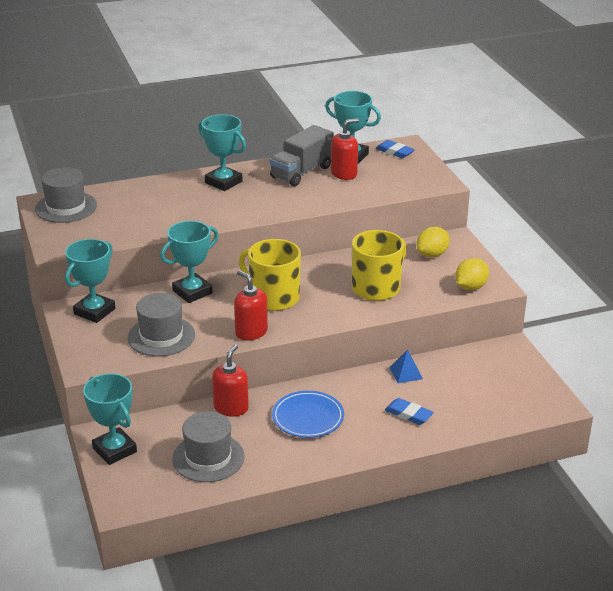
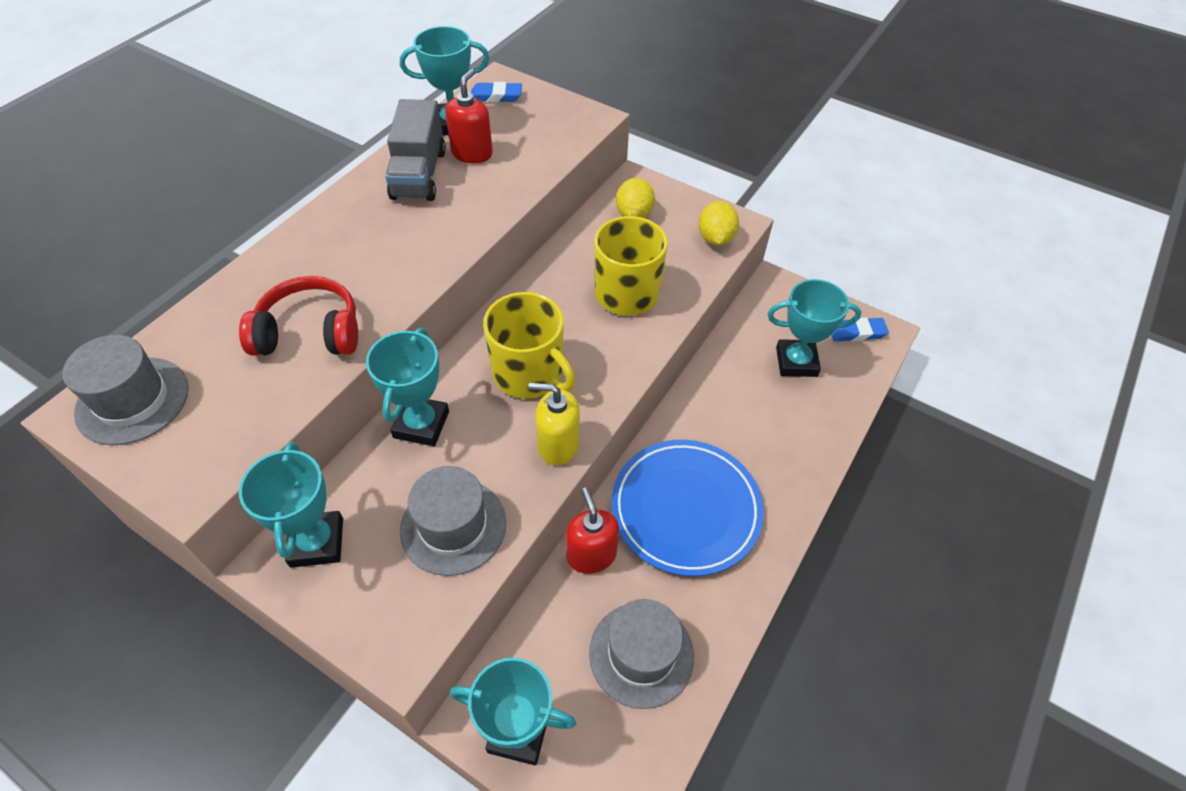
camera: 40 degrees left, 20 degrees up
turquoise trophy [198,114,246,191] -> turquoise trophy moved to [767,279,861,377]
red soap dispenser [234,270,268,340] -> yellow soap dispenser [528,383,580,465]
yellow mug [239,239,301,311] -> yellow mug turned 135 degrees counterclockwise [483,292,576,399]
blue plate [272,391,344,438] -> blue plate [611,440,764,576], size x1.54
blue eraser [385,398,434,425] -> blue eraser moved to [831,317,889,342]
blue pyramid [389,349,423,383] -> none
none -> red headphones [239,276,358,356]

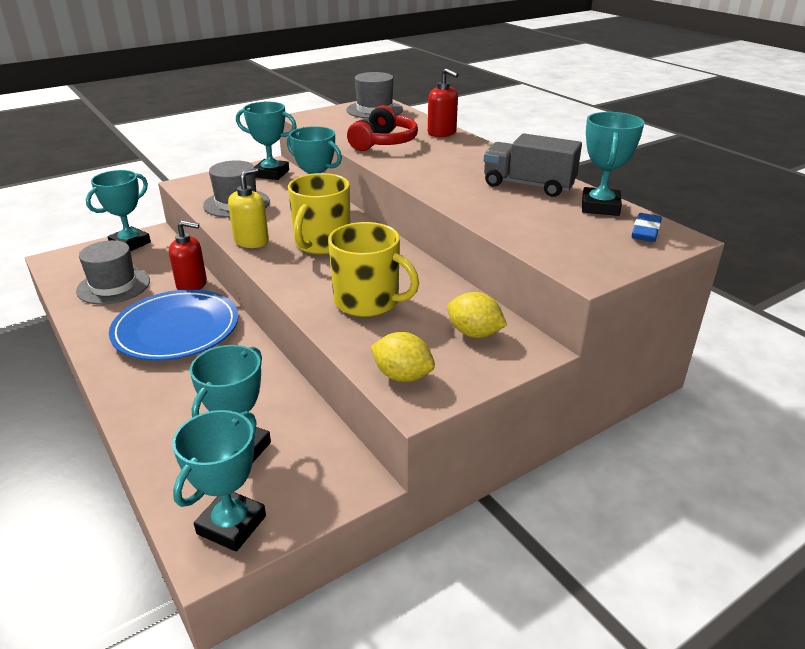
camera: 115 degrees right, 20 degrees down
red soap dispenser [445,69,493,163] -> red soap dispenser moved to [428,68,459,137]
yellow mug [483,292,576,399] -> yellow mug turned 45 degrees counterclockwise [288,173,351,254]
blue eraser [831,317,889,342] -> turquoise trophy [172,410,266,552]

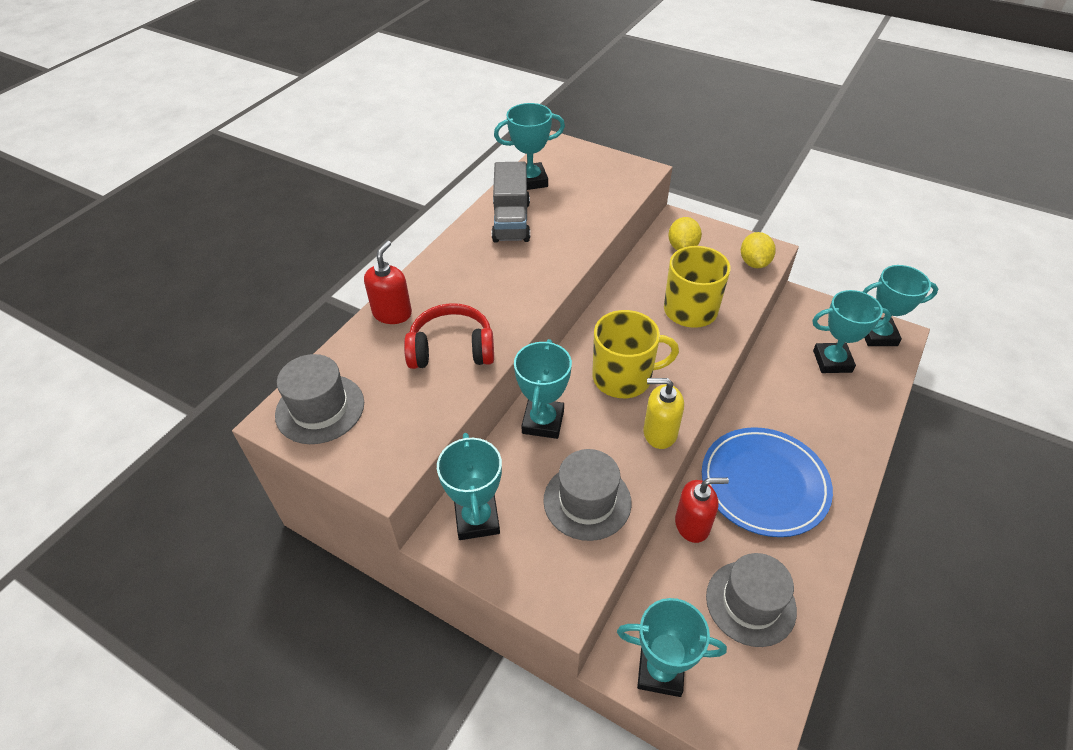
camera: 115 degrees left, 15 degrees up
red soap dispenser [169,221,207,290] -> red soap dispenser turned 105 degrees clockwise [675,478,729,543]
blue eraser [632,213,662,242] -> none

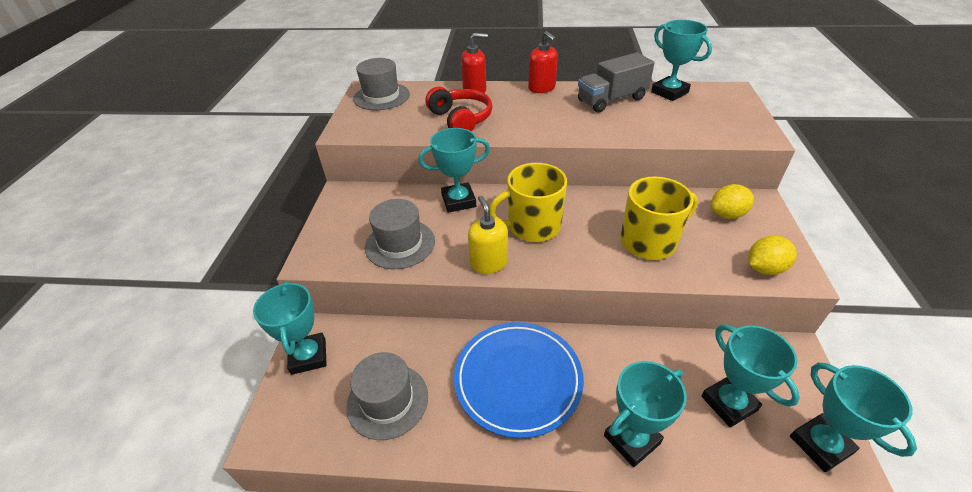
camera: 65 degrees right, 5 degrees down
turquoise trophy [437,433,502,540] -> turquoise trophy moved to [604,361,687,467]
yellow mug [592,310,679,398] -> yellow mug turned 105 degrees clockwise [489,163,567,242]
red soap dispenser [675,478,729,543] -> red soap dispenser moved to [528,31,558,93]

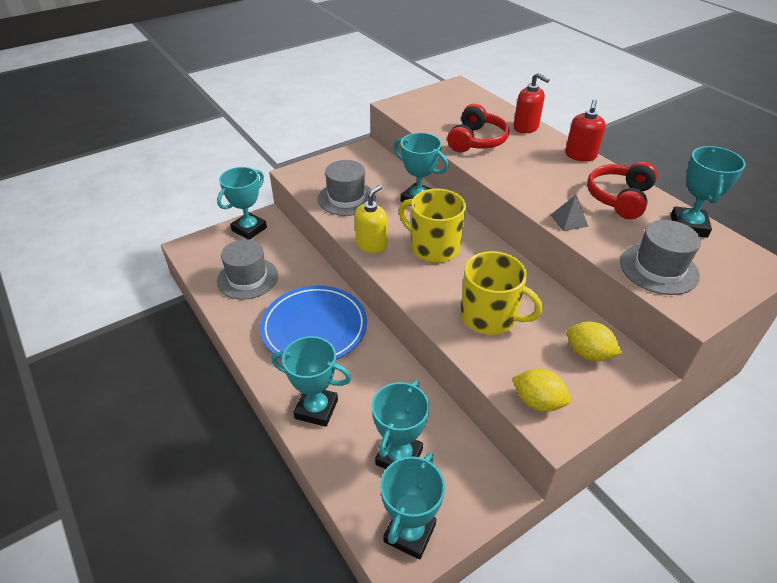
camera: 50 degrees right, 0 degrees up
grey hat [353,58,410,110] -> grey hat moved to [620,220,701,295]
grey truck [578,52,655,113] -> red headphones [587,161,658,219]
none -> grey pyramid [551,195,589,231]

